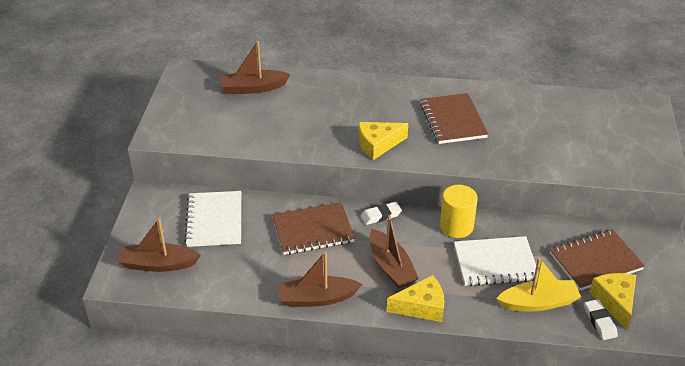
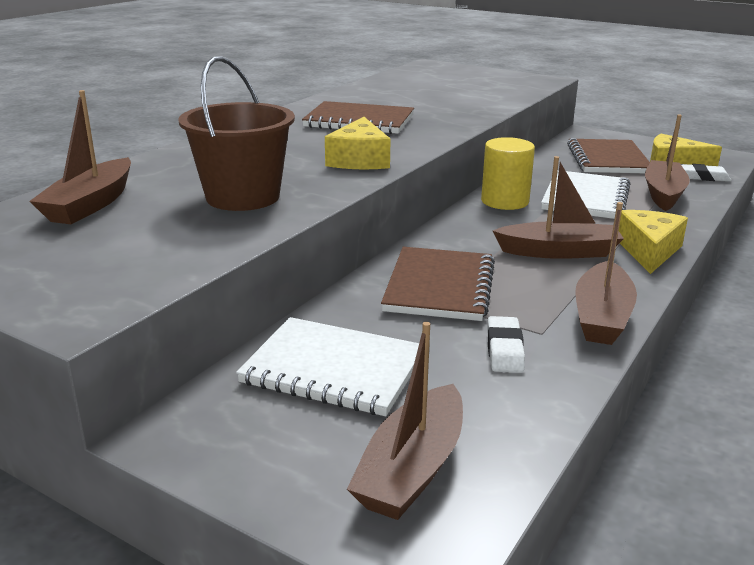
camera: 65 degrees left, 15 degrees down
white eraser [361,202,402,225] -> white eraser moved to [487,316,525,373]
yellow boat [496,258,581,312] -> brown boat [645,115,690,211]
none -> brown bucket [178,56,295,211]

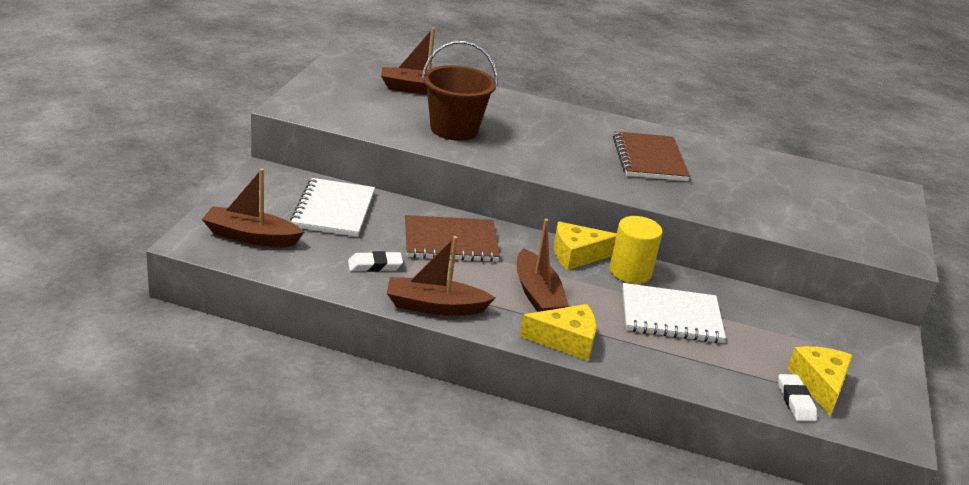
camera: 70 degrees right, 5 degrees up
yellow cheese [325,117,390,170] -> yellow cheese moved to [554,222,617,270]
brown notebook [567,138,650,173] -> none
brown boat [645,115,690,211] -> none

